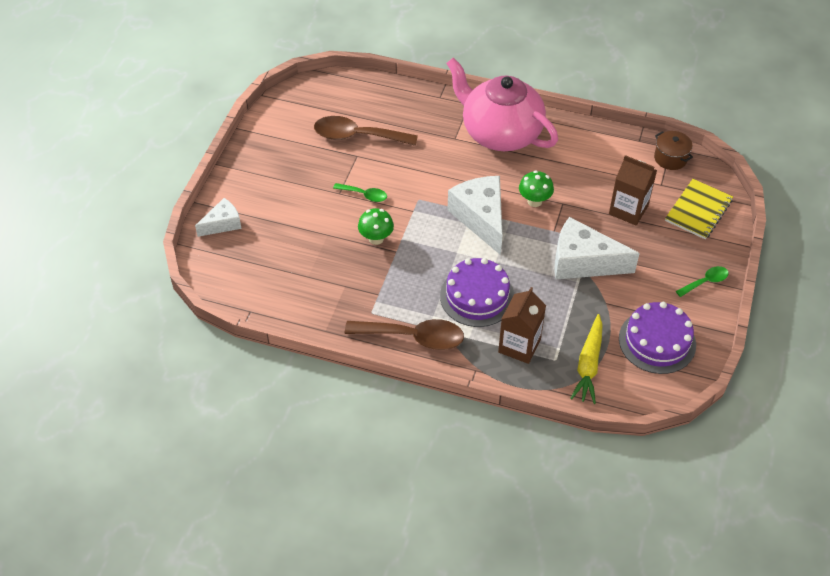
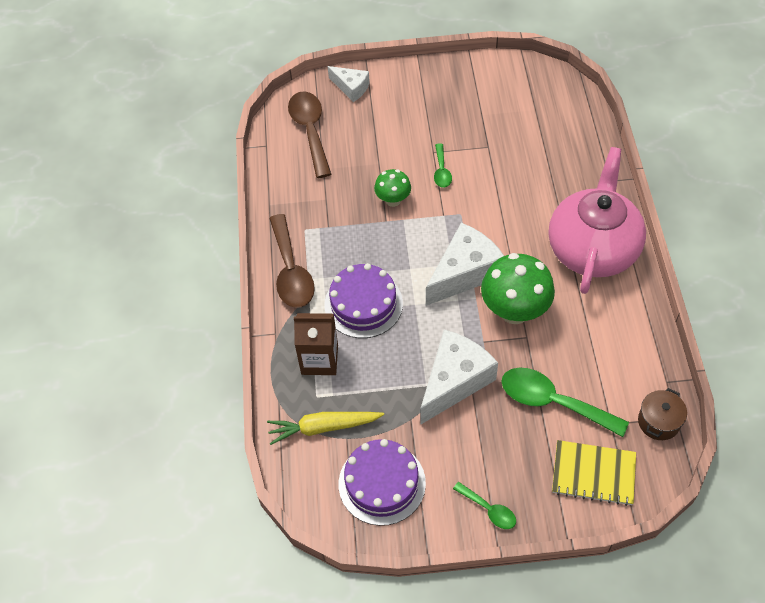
camera: 70 degrees right, 5 degrees up
brown spoon [314,116,418,146] -> brown spoon moved to [288,92,331,178]
green mushroom [519,170,554,207] -> green mushroom [481,253,555,324], size x1.80
white cheese [554,217,640,279] -> white cheese turned 45 degrees clockwise [420,330,498,425]
brown carton [609,155,657,226] -> green spoon [501,368,629,437]

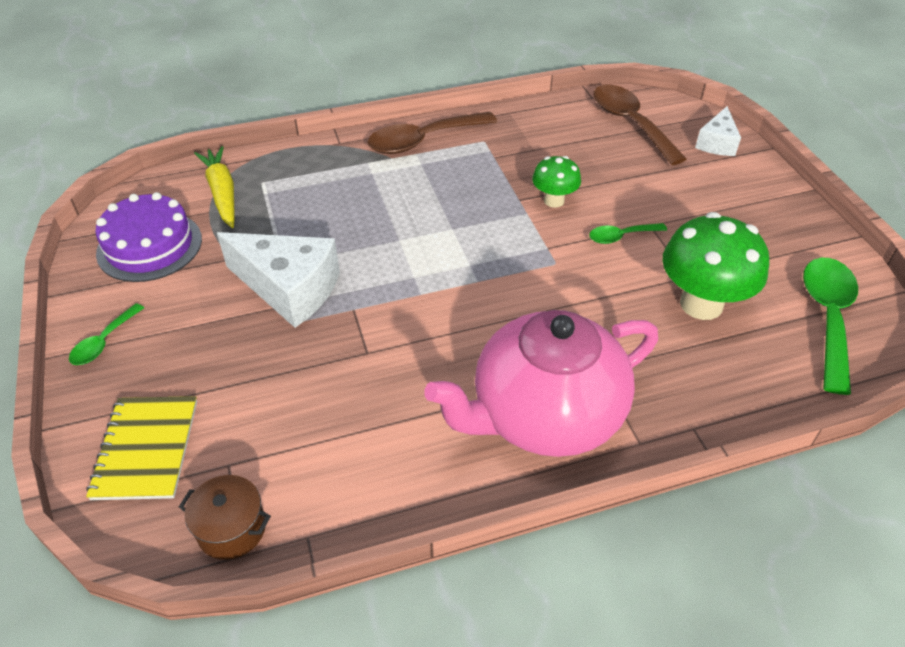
camera: 75 degrees right, 10 degrees down
brown spoon [288,92,331,178] -> brown spoon turned 90 degrees counterclockwise [594,84,687,165]
brown carton [294,313,338,375] -> none
purple cake [324,263,403,338] -> none
white cheese [426,223,504,306] -> none
green mushroom [481,253,555,324] -> green mushroom moved to [663,212,769,320]
green spoon [501,368,629,437] -> green spoon moved to [803,258,858,395]
pink teapot [549,147,646,294] -> pink teapot turned 150 degrees clockwise [424,310,658,457]

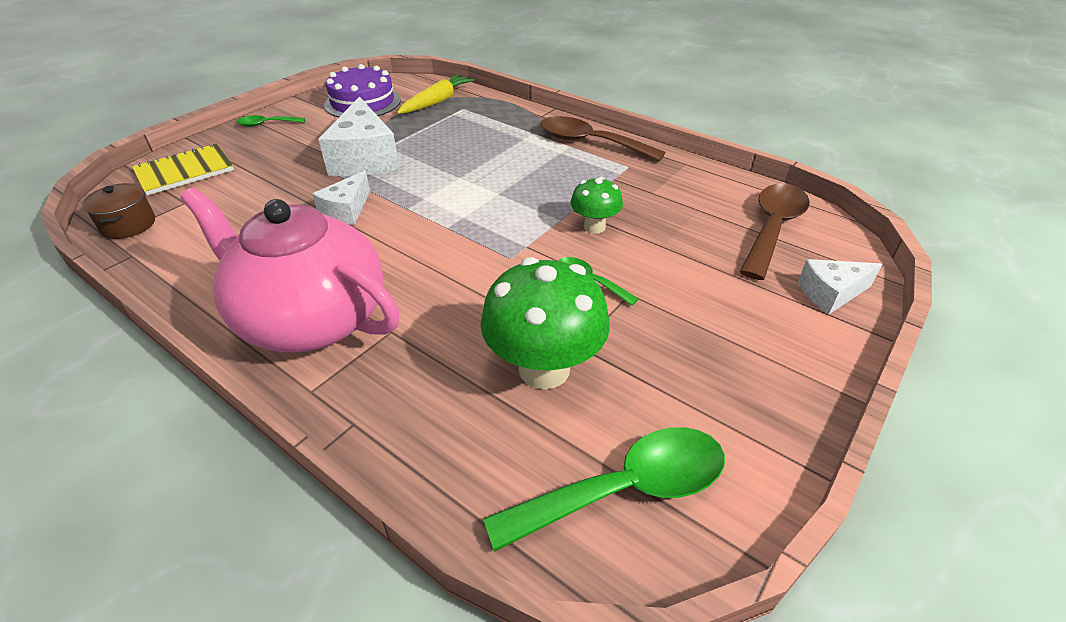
camera: 55 degrees right, 5 degrees down
none -> white cheese [312,171,370,225]

